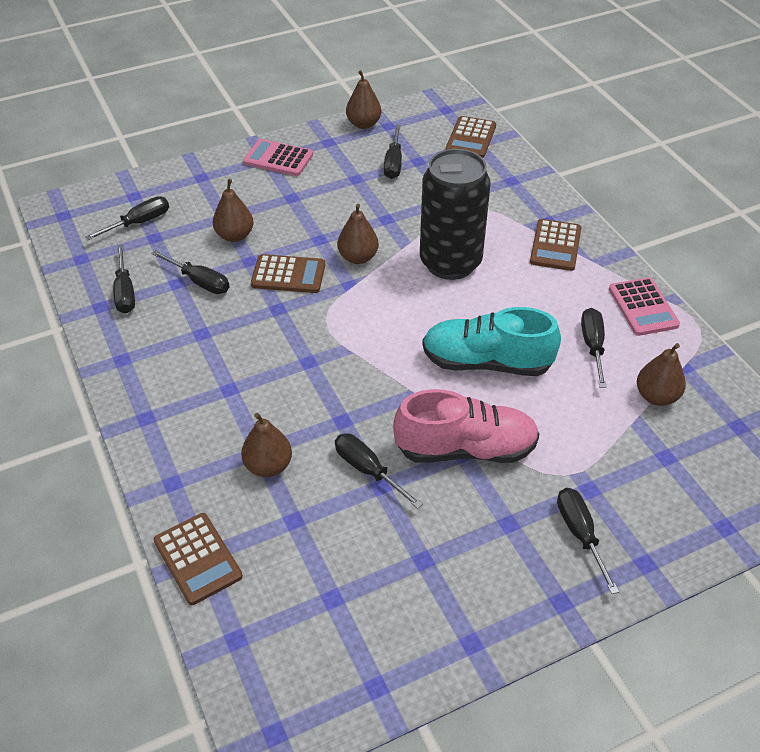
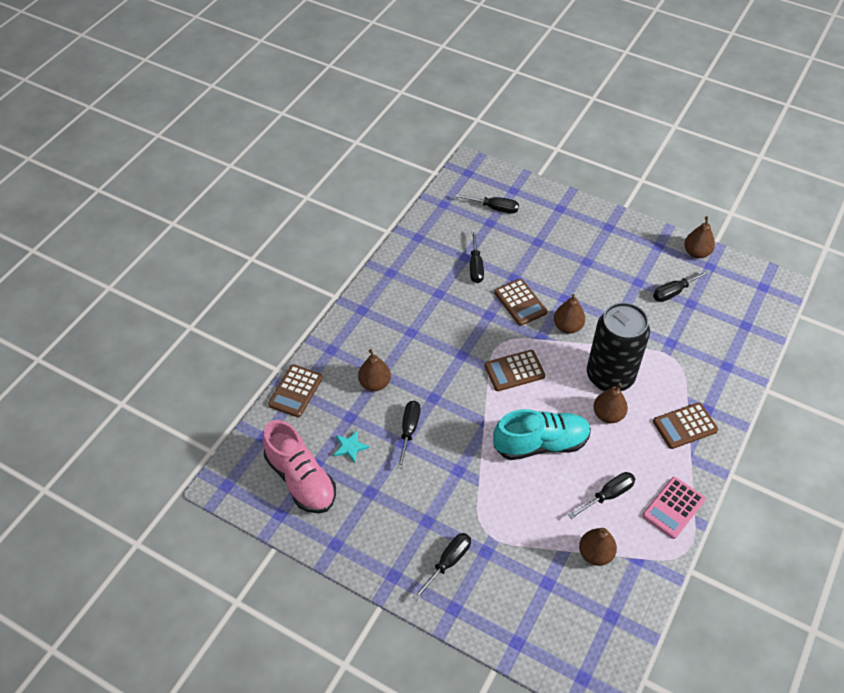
camera: 55 degrees right, 5 degrees up
black screwdriver [113,245,135,313] -> none
brown pear [213,179,253,242] -> brown pear moved to [594,383,628,423]
pink calculator [243,139,313,176] -> none
pink shoe [393,389,539,463] -> pink shoe moved to [263,420,336,514]
turquoise shoe [422,307,561,376] -> turquoise shoe turned 105 degrees clockwise [493,409,591,460]
brown calculator [446,116,496,158] -> brown calculator moved to [485,350,545,391]
none -> turquoise star [334,430,369,463]

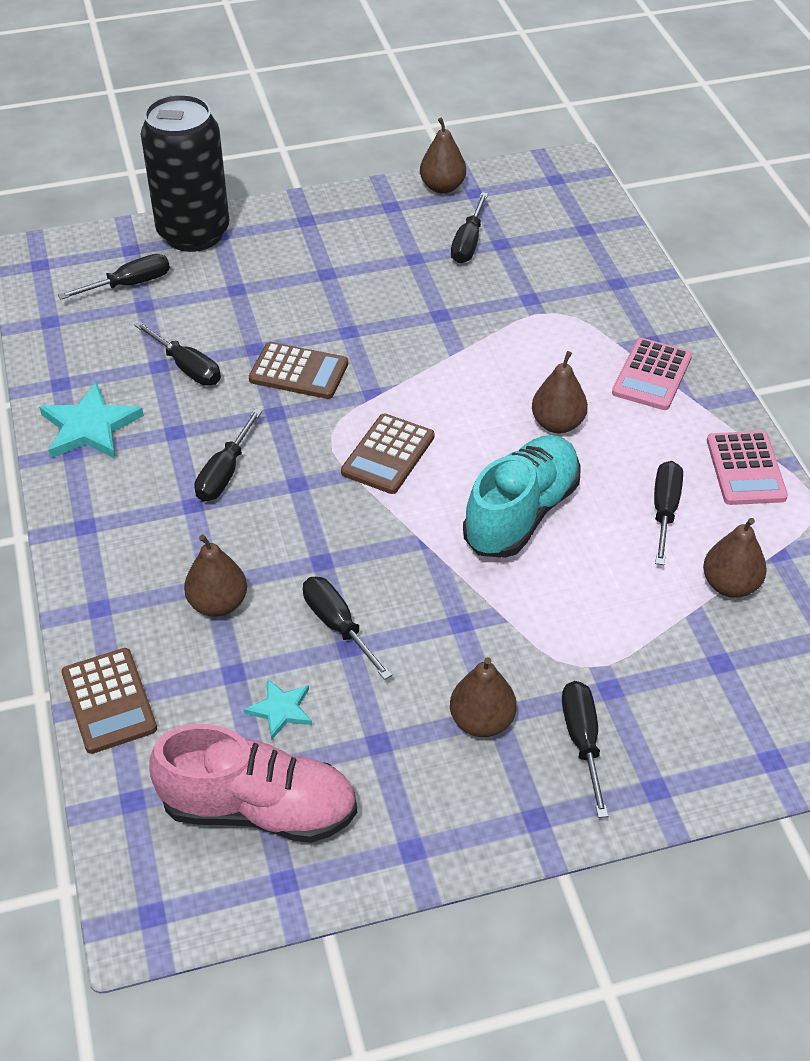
camera: 45 degrees left, 5 degrees down
brown pear [554,294,585,334] -> brown pear moved to [450,657,517,737]
black can [587,302,650,391] -> black can moved to [141,94,229,252]
brown calculator [653,402,718,449] -> pink calculator [612,338,692,410]
none -> turquoise star [39,382,144,459]
none -> black screwdriver [194,409,262,502]

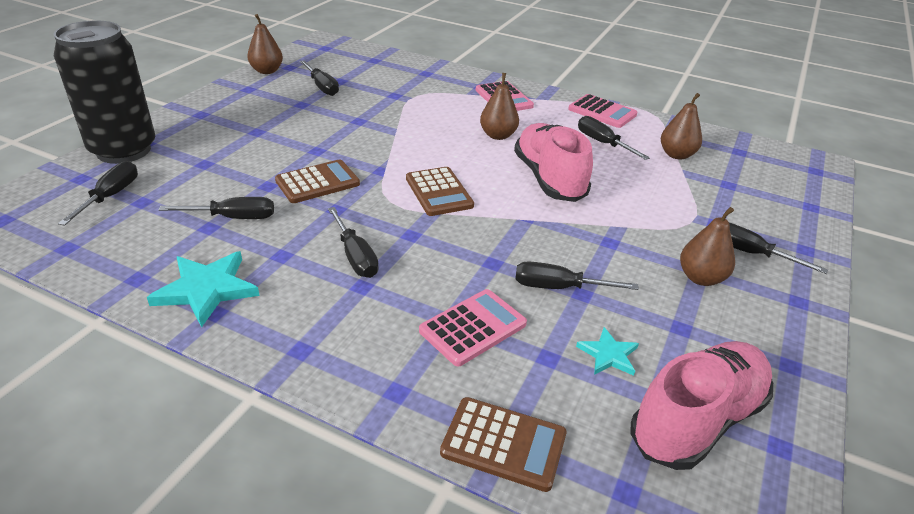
camera: 50 degrees left, 10 degrees down
brown pear [184,535,247,617] -> pink calculator [419,289,527,366]
turquoise shoe [463,435,581,558] -> pink shoe [514,123,593,202]

